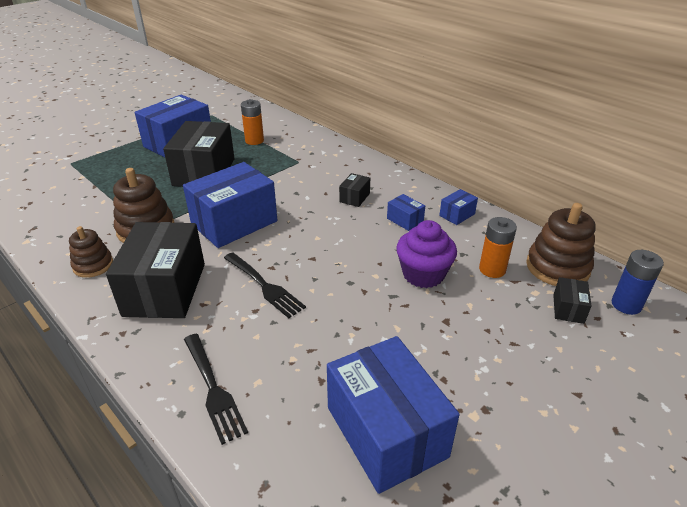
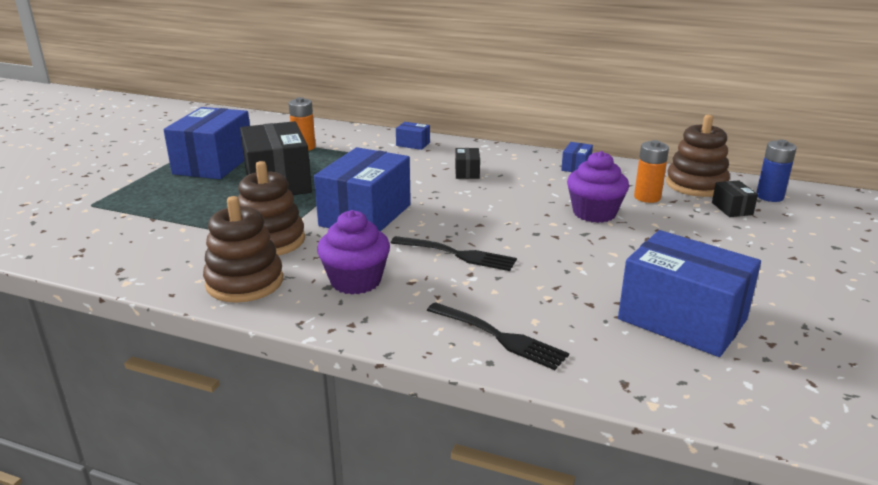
camera: 25 degrees left, 10 degrees down
brown stacking toy [69,226,113,278] -> brown stacking toy [203,196,283,303], size x1.60
black box [106,222,205,318] -> purple cupcake [317,210,390,294]
blue box [387,194,425,231] -> blue box moved to [396,122,430,150]

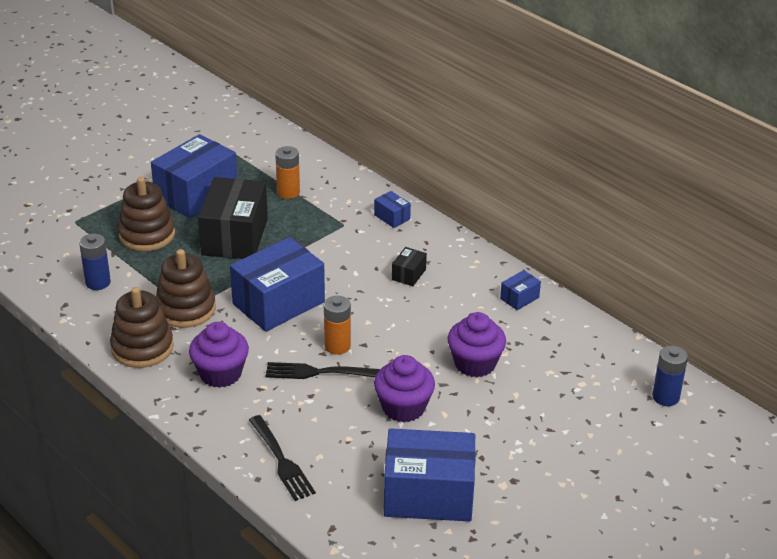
camera: 25 degrees right, 10 degrees up
black fork [391,236,517,271] -> black fork turned 135 degrees clockwise [266,362,380,379]
blue box [618,230,761,357] -> blue box turned 60 degrees counterclockwise [384,428,476,522]
orange battery [634,140,669,203] -> orange battery moved to [324,296,351,355]
brown stacking toy [666,115,730,197] -> brown stacking toy moved to [118,177,175,251]
black box [712,180,758,217] -> none
none -> blue battery [79,234,111,290]
none -> purple cupcake [374,355,435,423]

